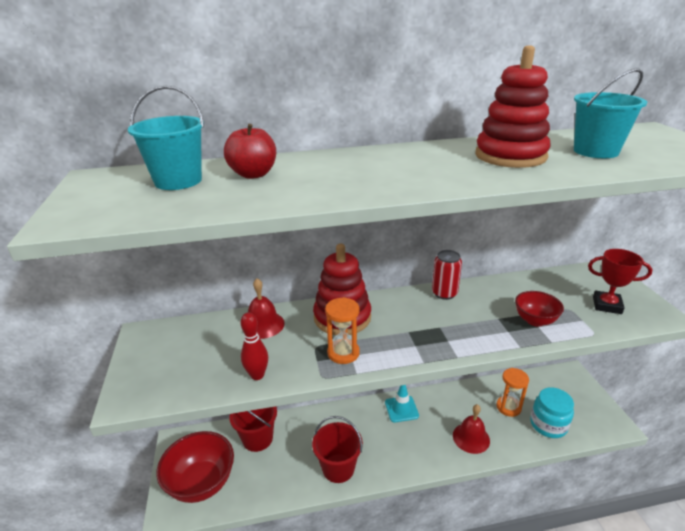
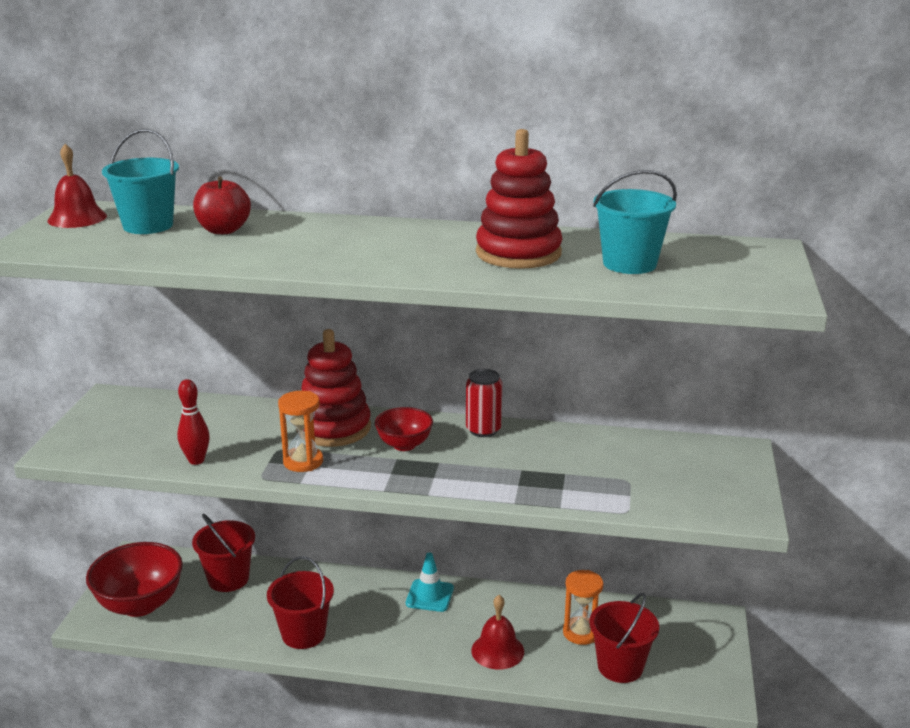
camera: 20 degrees right, 5 degrees down
red bell [248,278,285,339] -> red bell moved to [47,144,107,228]
red bowl [515,291,564,326] -> red bowl moved to [375,407,433,451]
turquoise jar [530,387,574,438] -> red bucket [589,593,659,683]
red trophy [588,249,653,314] -> none

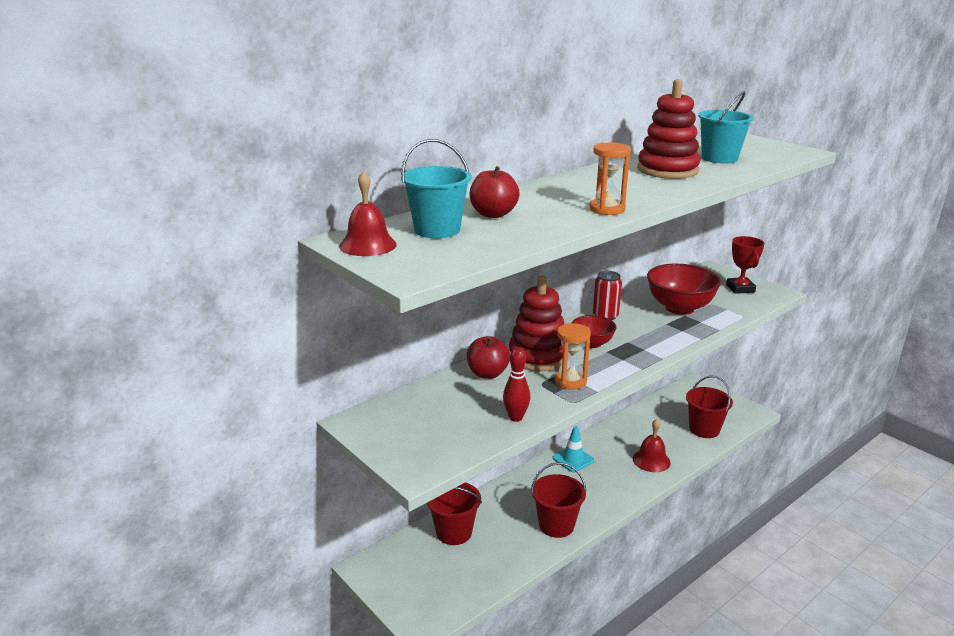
camera: 50 degrees left, 0 degrees up
red bowl [86,542,183,617] -> red bowl moved to [647,264,721,315]
orange hourglass [563,570,603,645] -> orange hourglass moved to [589,142,631,215]
none -> red apple [467,336,510,379]
none -> red trophy [726,236,765,294]

